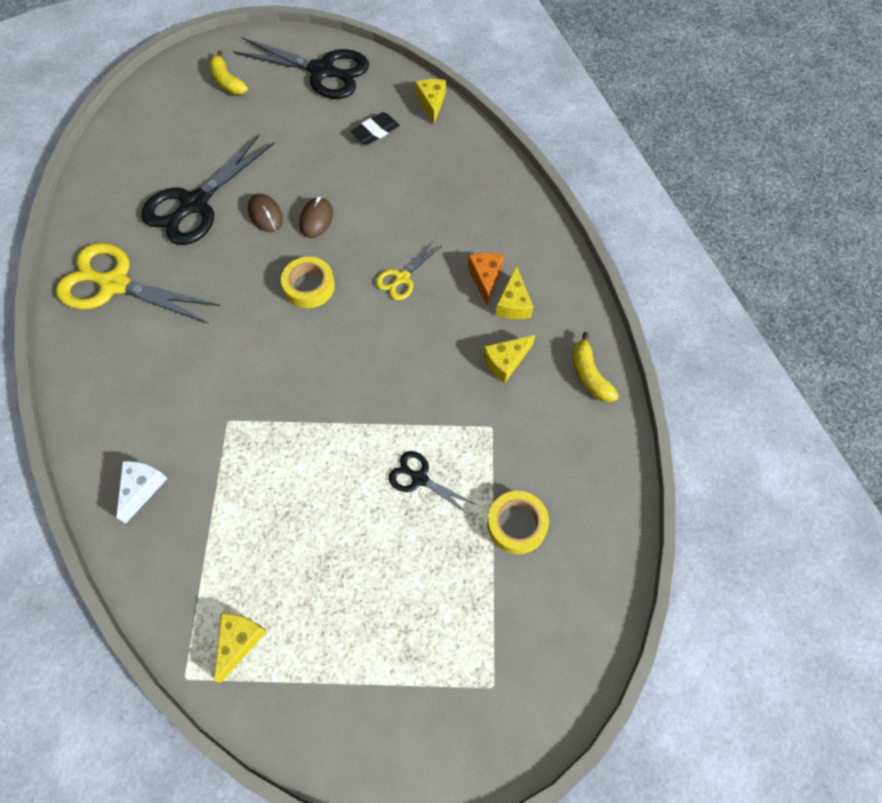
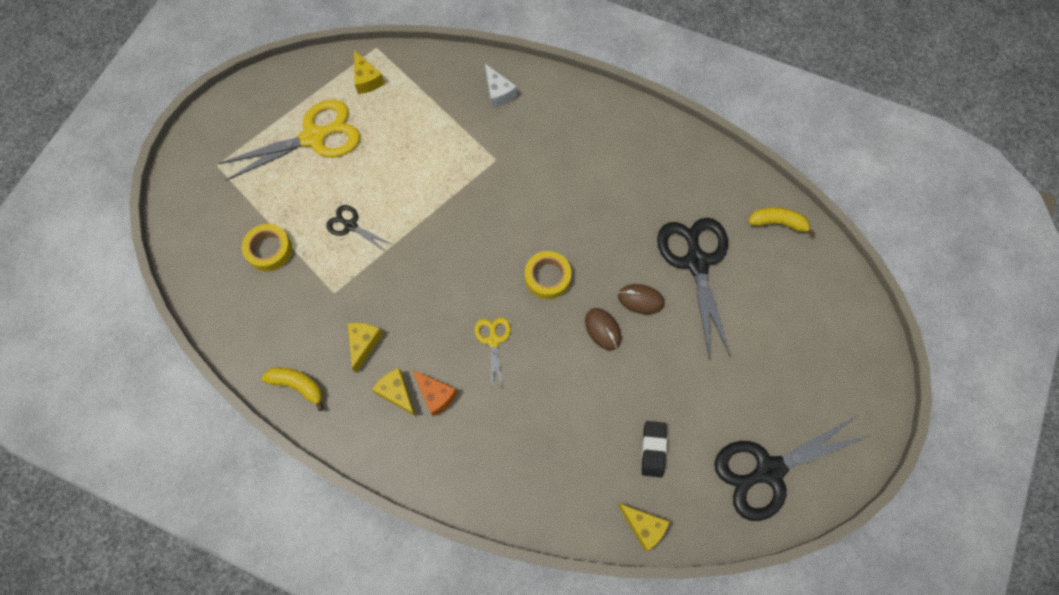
camera: 135 degrees right, 5 degrees up
yellow scissors [56,243,220,324] -> yellow scissors moved to [218,100,360,181]
yellow banana [209,51,248,95] -> yellow banana moved to [748,207,816,237]
black scissors [388,451,477,515] -> black scissors turned 135 degrees counterclockwise [326,205,393,252]

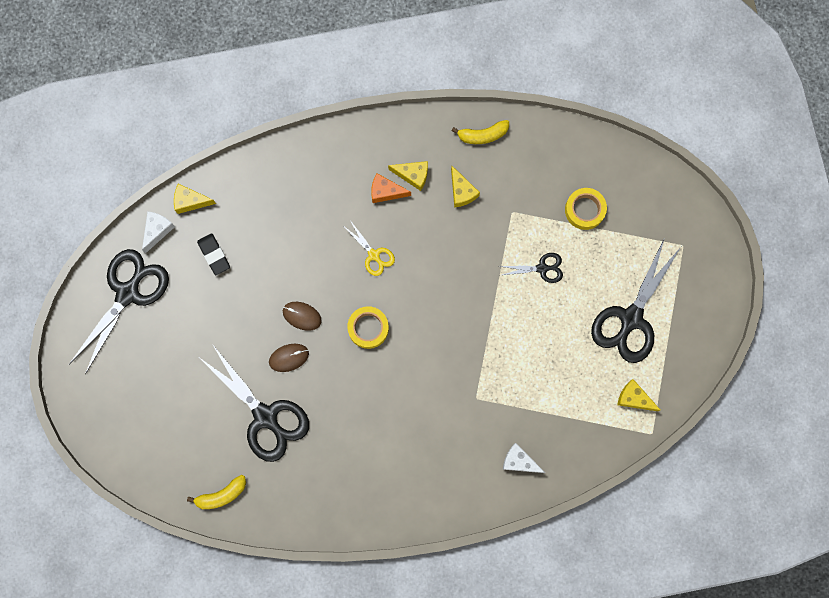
camera: 145 degrees right, 10 degrees up
yellow scissors [218,100,360,181] -> black scissors [591,240,681,363]
none -> white cheese [142,211,175,253]

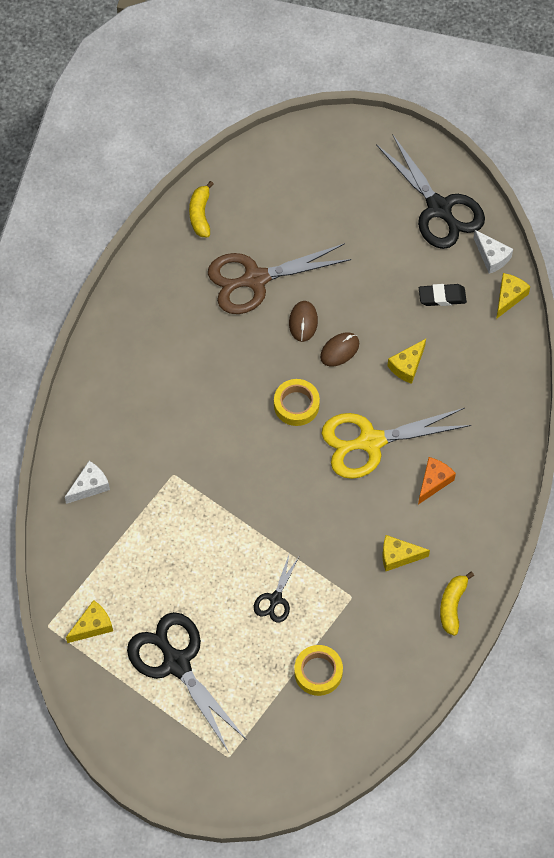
camera: 115 degrees right, 15 degrees down
black scissors [200,344,309,462] -> brown scissors [208,243,351,314]
yellow scissors [345,222,395,276] -> yellow scissors [322,408,471,479], size x2.04
yellow cheese [388,161,428,191] -> yellow cheese moved to [388,339,426,384]

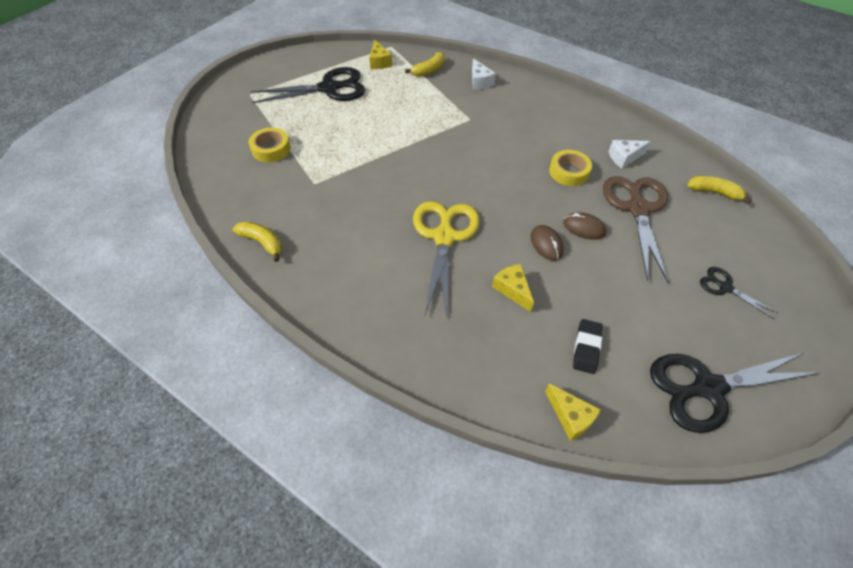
camera: 110 degrees right, 10 degrees down
black scissors [254,555,300,623] -> black scissors moved to [700,267,778,319]
yellow tape [274,379,320,426] -> yellow tape moved to [549,150,592,186]
yellow cheese [383,535,430,571] -> none
orange cheese [418,457,456,504] -> none
white cheese [474,230,513,274] -> white cheese moved to [608,140,651,168]
none -> yellow banana [405,52,445,77]

